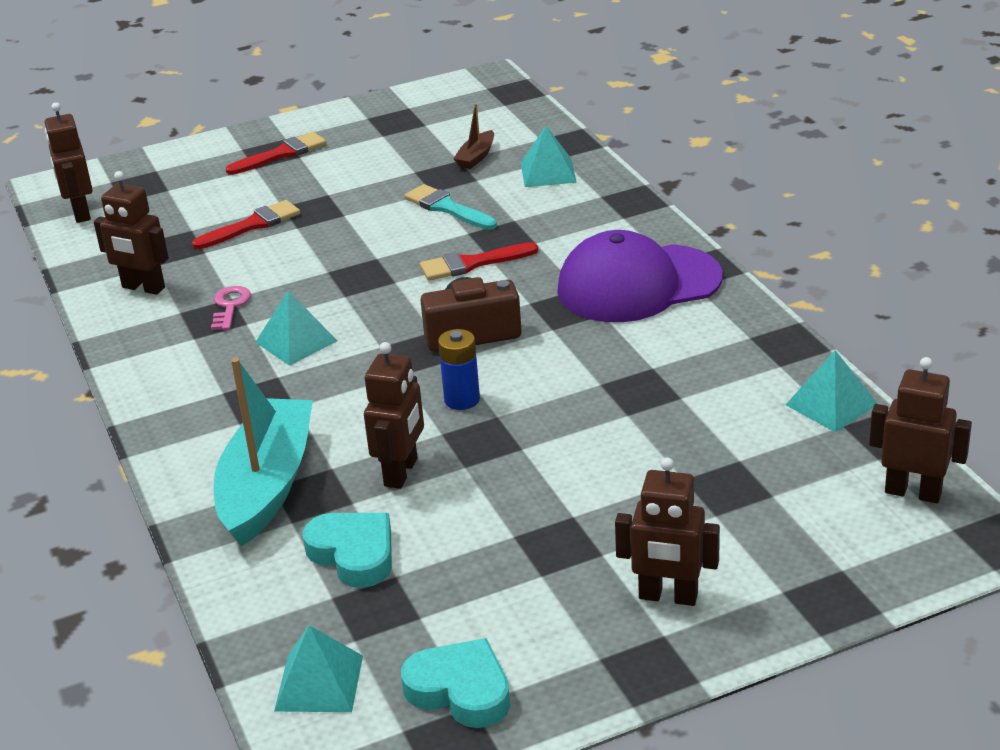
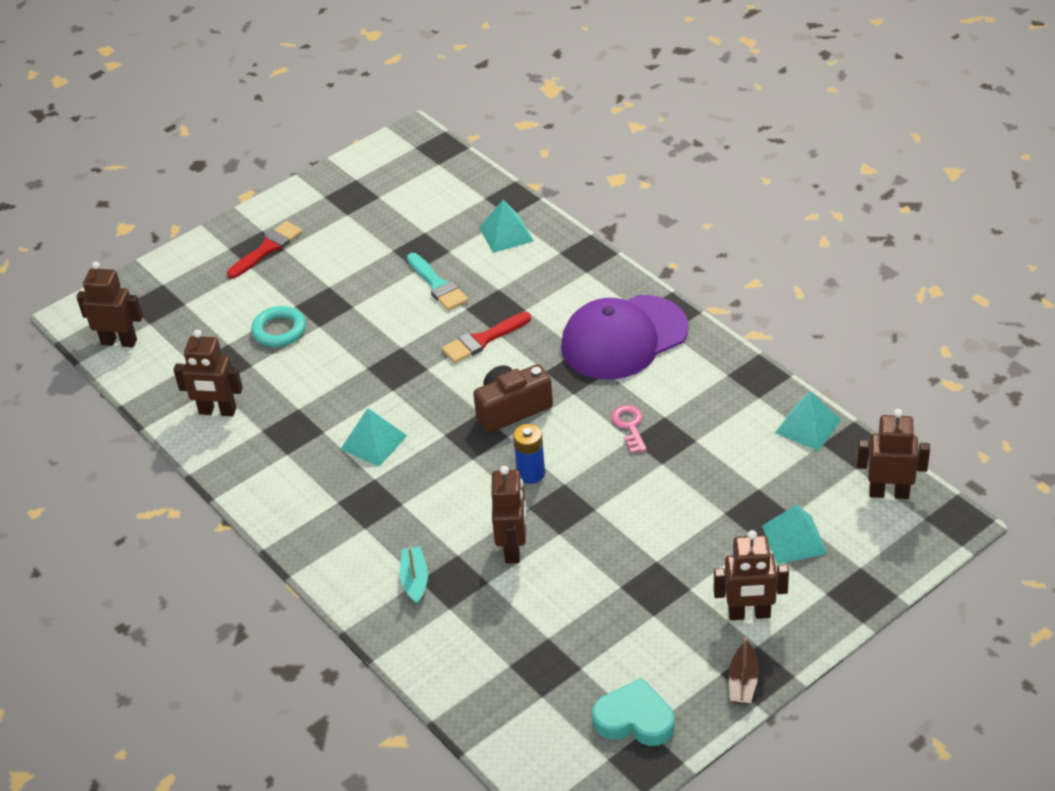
camera: 15 degrees left, 10 degrees up
brown robot [45,102,93,223] -> brown robot turned 135 degrees clockwise [76,261,143,347]
red brush [192,200,300,249] -> turquoise ring [251,306,306,347]
pink key [211,286,251,330] -> pink key moved to [611,405,647,454]
turquoise boat [213,358,313,547] -> turquoise boat [400,546,428,605], size x0.44
turquoise pyramid [274,625,363,712] -> turquoise pyramid moved to [762,505,828,564]
turquoise heart [302,513,392,588] -> none
turquoise brush [404,184,497,230] -> turquoise brush turned 150 degrees counterclockwise [407,253,468,311]
brown boat [453,103,494,169] -> brown boat moved to [728,637,759,705]

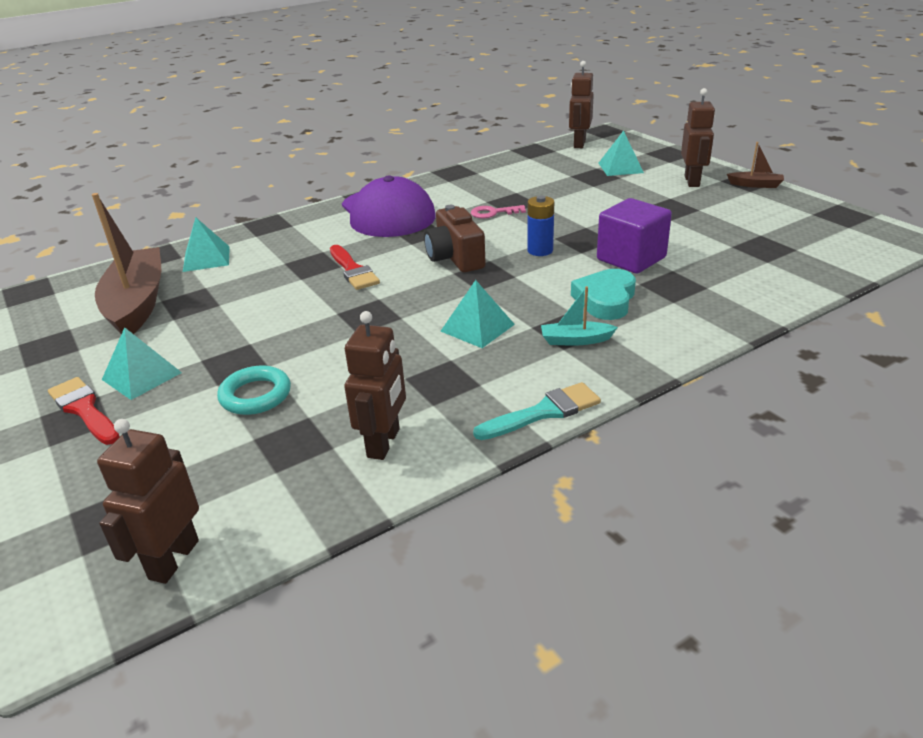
camera: 85 degrees left, 10 degrees down
turquoise boat [400,546,428,605] -> turquoise boat moved to [541,286,618,345]
turquoise brush [407,253,468,311] -> turquoise brush moved to [473,382,601,440]
brown robot [491,466,526,563] -> purple cube [597,198,672,274]
turquoise heart [592,678,674,746] -> turquoise heart moved to [571,269,636,320]
turquoise pyramid [775,391,841,451] -> turquoise pyramid moved to [102,327,182,400]
none -> brown boat [92,193,161,334]

